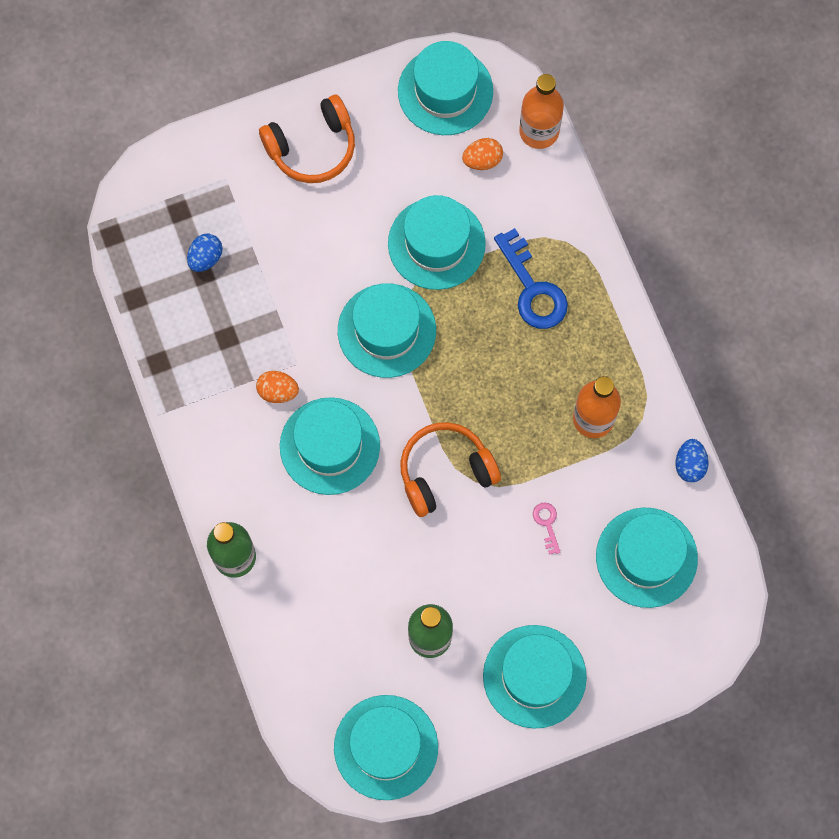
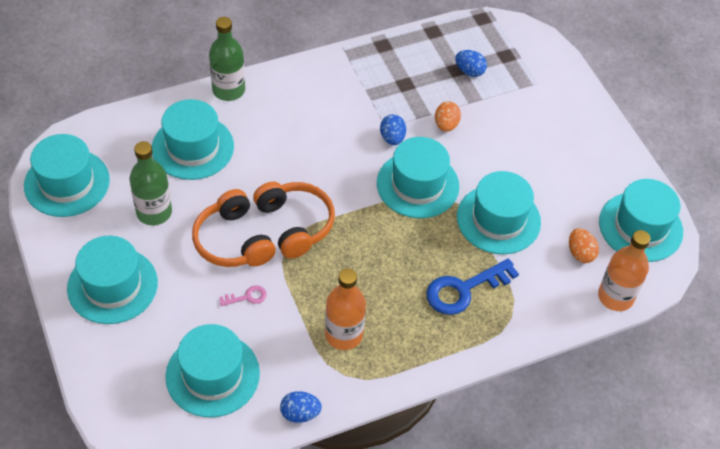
camera: 85 degrees right, 20 degrees down
orange egg [256,371,299,403] -> orange egg moved to [435,101,461,132]
orange headphones [259,95,355,183] -> orange headphones moved to [192,189,276,267]
turquoise hat [280,397,380,495] -> turquoise hat moved to [152,99,234,180]
none -> blue egg [380,114,406,145]

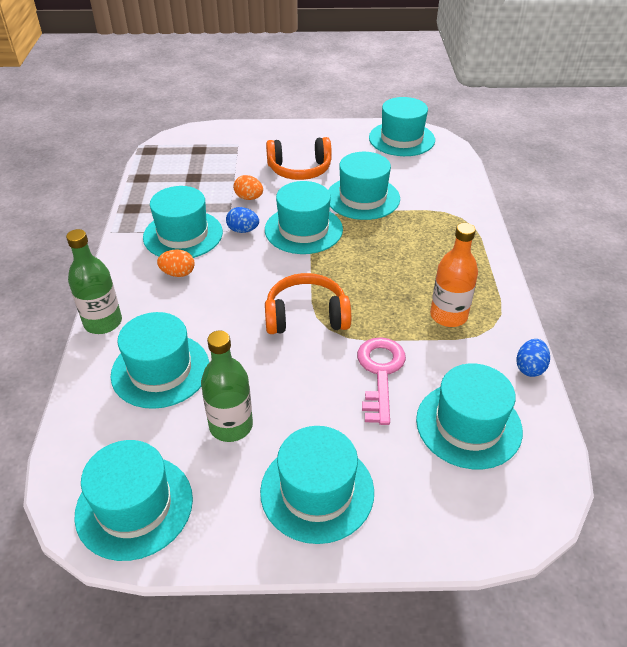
camera: 65 degrees left, 10 degrees down
orange headphones [192,189,276,267] -> orange headphones moved to [266,137,332,180]
pink key [219,285,267,306] -> pink key [357,337,406,425], size x2.13
blue key [426,258,519,315] -> none
blue egg [455,50,487,77] -> none
orange egg [569,228,599,263] -> orange egg moved to [157,249,194,277]
orange bottle [598,230,651,311] -> none
none -> turquoise hat [143,186,223,258]

